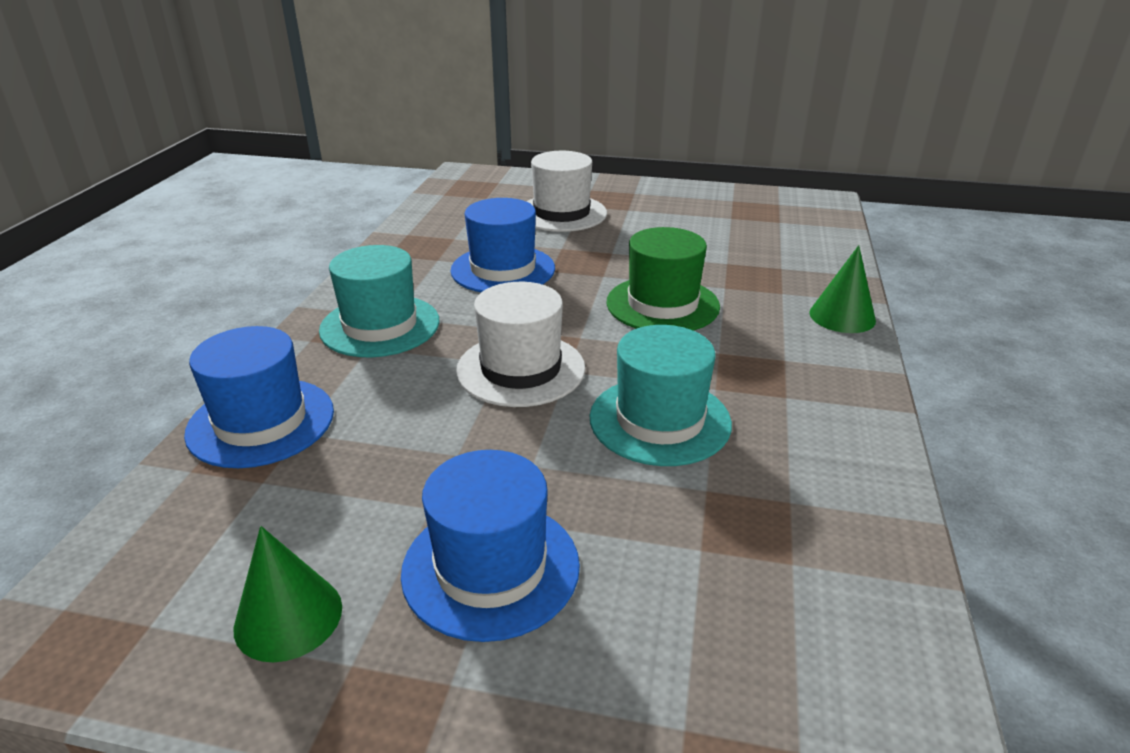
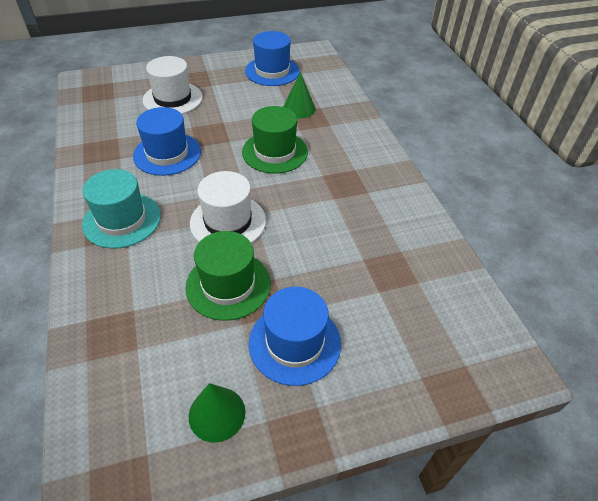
camera: 30 degrees left, 15 degrees up
blue hat [184,326,334,468] -> blue hat moved to [245,31,300,86]
turquoise hat [590,325,732,466] -> none
green cone [809,245,876,333] -> green cone moved to [283,72,316,119]
none -> green hat [185,231,271,321]

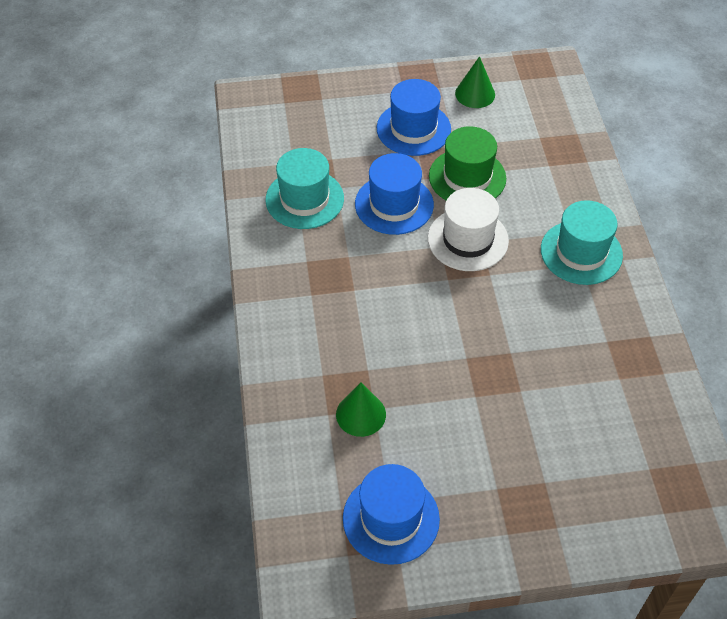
camera: 170 degrees left, 5 degrees up
blue hat [133,107,201,176] -> blue hat moved to [355,153,434,235]
white hat [143,56,203,114] -> none
green hat [242,106,308,173] -> none
none -> turquoise hat [265,148,344,229]

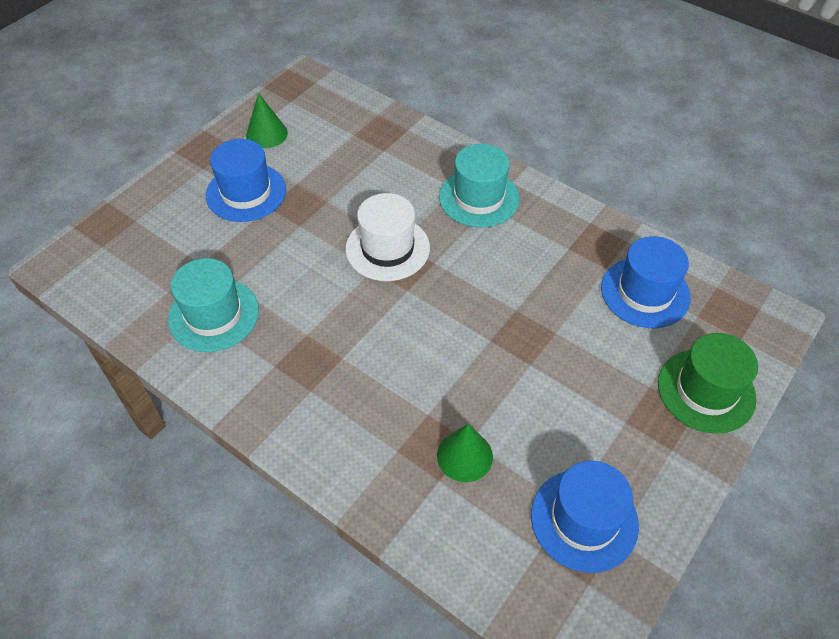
camera: 45 degrees left, 0 degrees up
blue hat [355,153,434,235] -> blue hat moved to [601,236,691,328]
green hat [429,126,506,200] -> green hat moved to [658,333,758,434]

